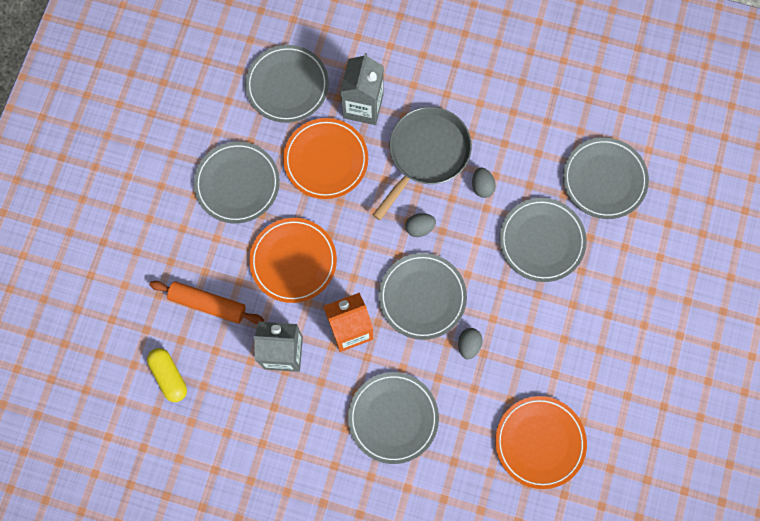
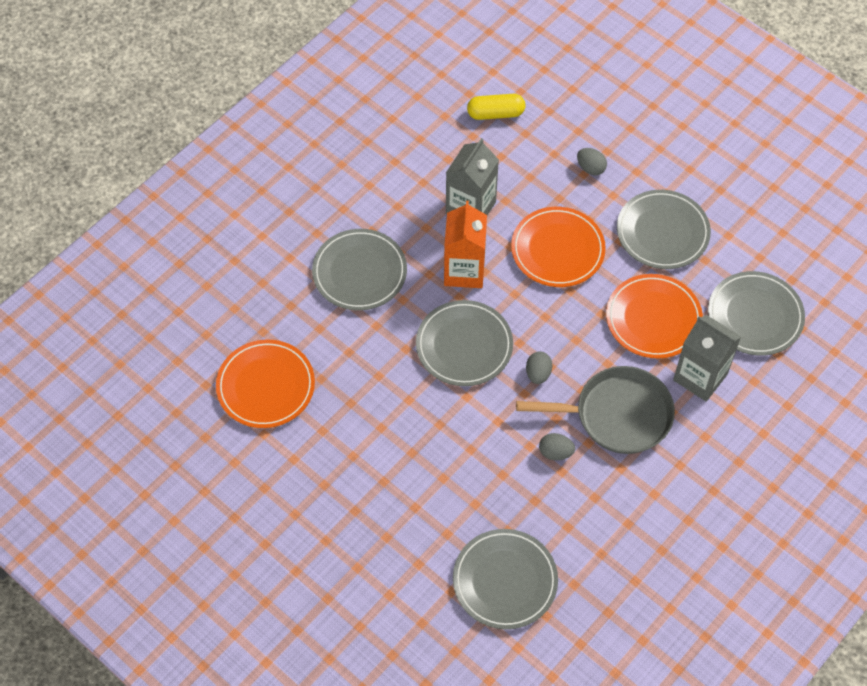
camera: 115 degrees right, 15 degrees down
orange rolling pin [149,281,264,324] -> none
grey pan [373,107,472,220] -> grey pan turned 60 degrees counterclockwise [516,366,675,454]
grey egg [458,328,483,359] -> grey egg moved to [577,148,607,176]
grey plate [499,198,587,282] -> none

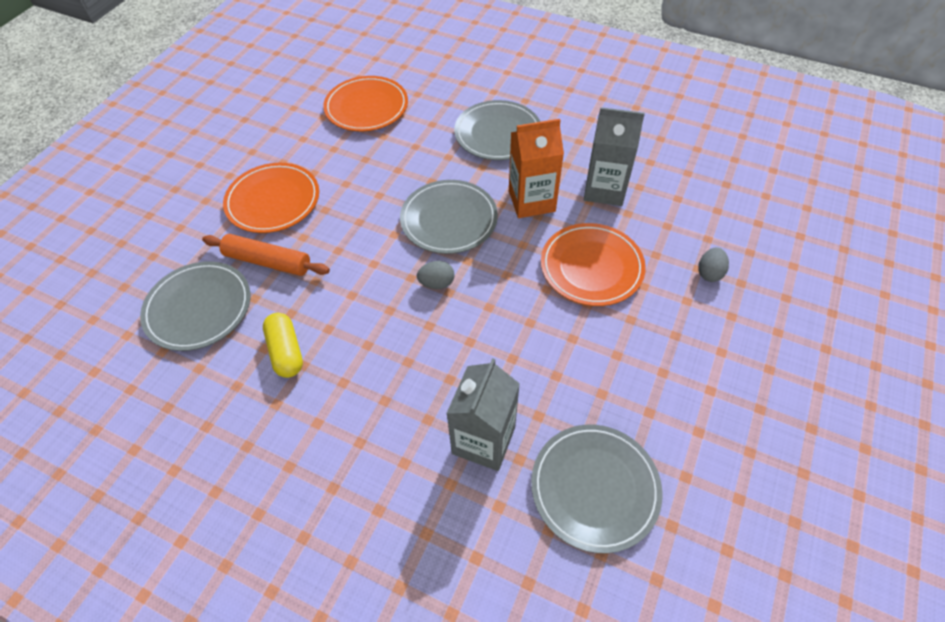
camera: 75 degrees right, 5 degrees down
yellow capsule [467,94,525,120] -> yellow capsule moved to [263,313,303,378]
grey pan [516,366,675,454] -> none
grey egg [539,433,575,460] -> none
orange plate [606,274,703,359] -> orange plate moved to [223,163,319,233]
grey plate [617,190,711,269] -> none
none -> orange rolling pin [202,234,330,276]

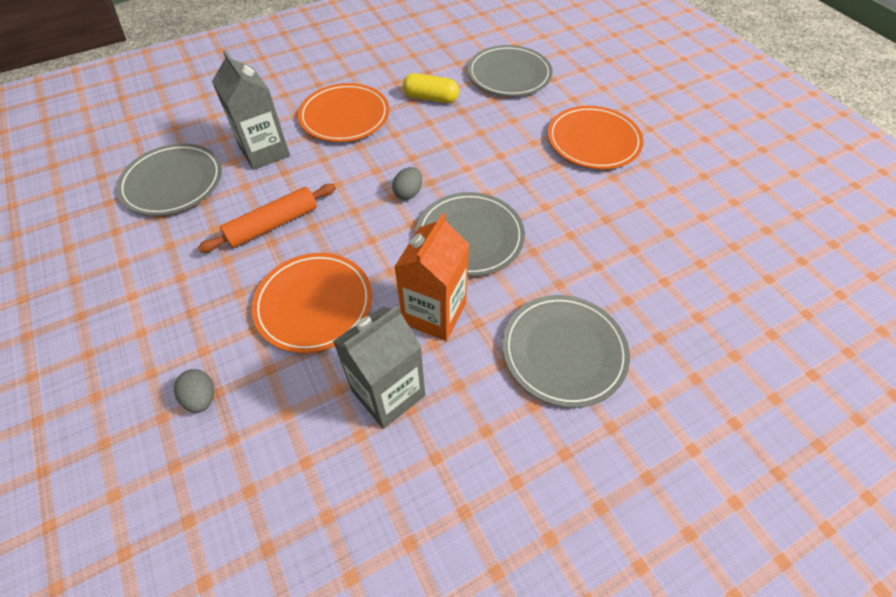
camera: 125 degrees right, 0 degrees up
orange rolling pin [202,234,330,276] -> orange rolling pin moved to [198,184,336,253]
orange plate [323,76,408,131] -> orange plate moved to [298,83,389,142]

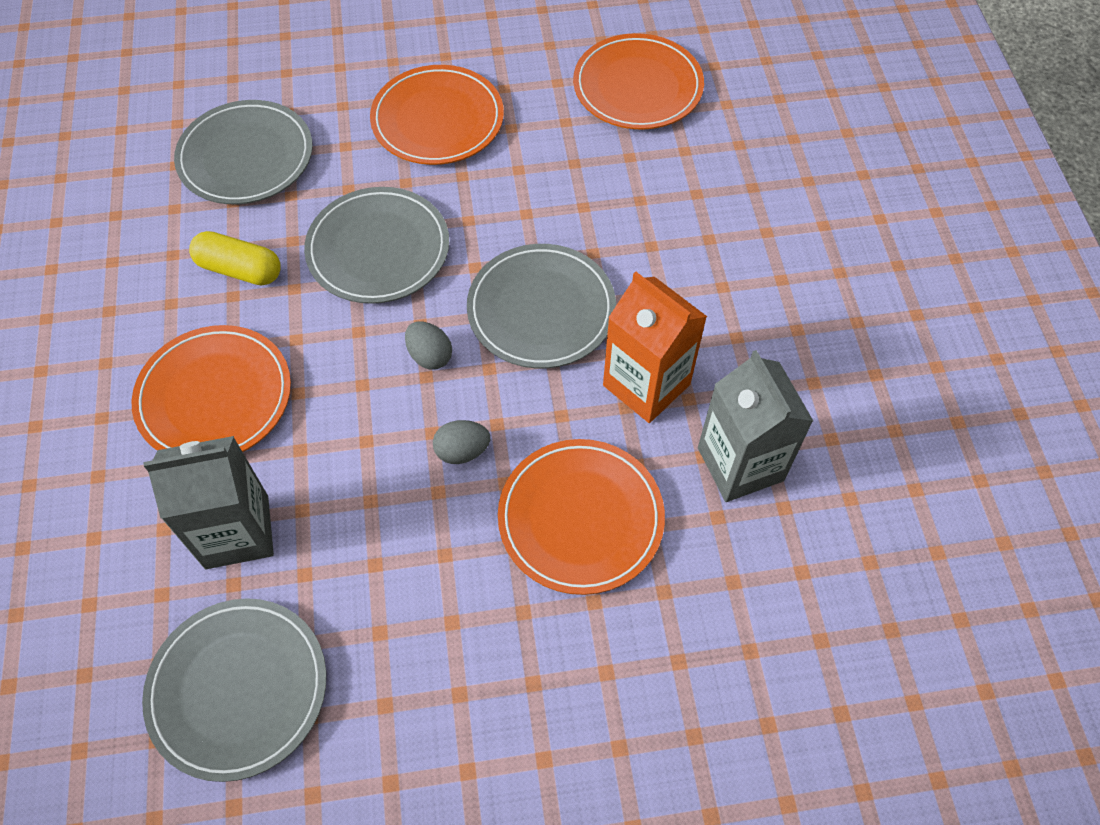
camera: 70 degrees left, 5 degrees up
grey egg [174,369,214,413] -> grey egg moved to [433,420,490,464]
orange rolling pin [198,184,336,253] -> none
yellow capsule [403,73,459,103] -> yellow capsule turned 75 degrees clockwise [189,231,281,285]
grey plate [502,295,630,408] -> grey plate moved to [304,187,449,304]
none -> orange plate [573,33,704,130]

